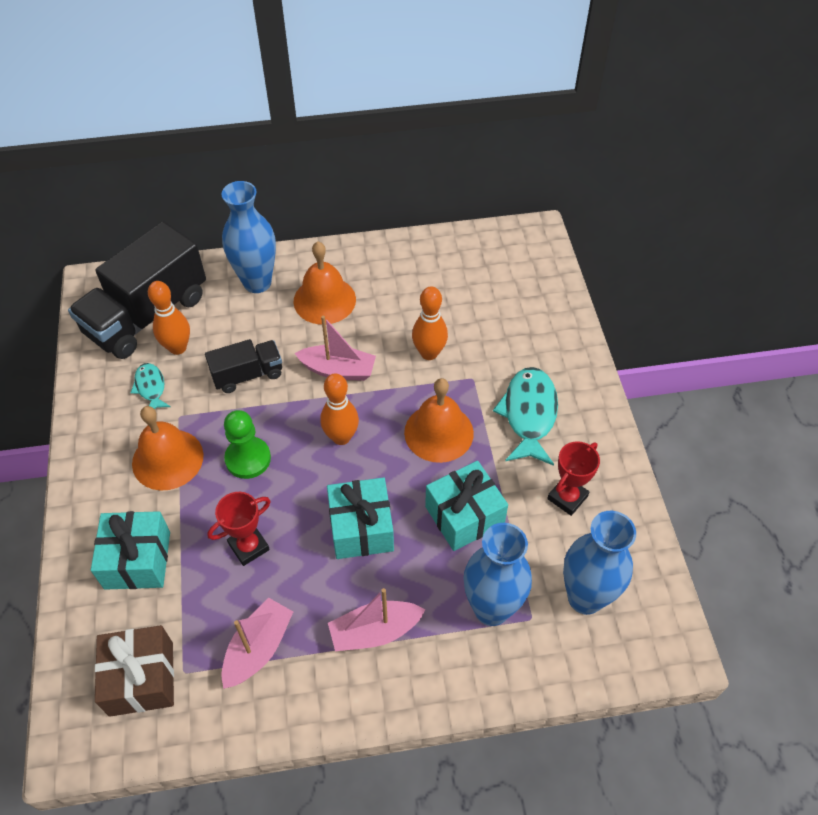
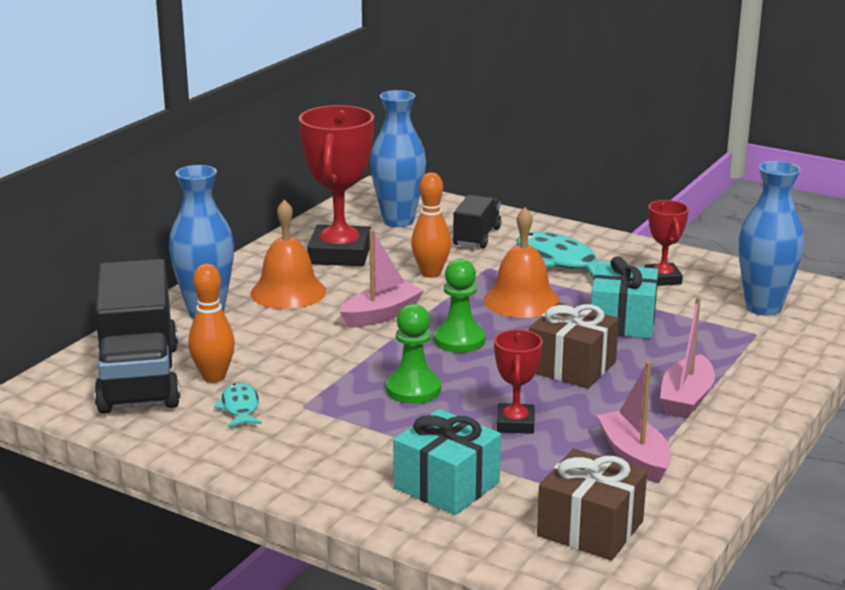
camera: 50 degrees left, 30 degrees down
turquoise fish [131,363,171,409] -> turquoise fish turned 60 degrees clockwise [214,383,262,428]
orange bell [132,406,203,491] -> none
black truck [205,339,282,393] -> black truck moved to [453,195,501,248]
orange bowling pin [320,373,359,445] -> green pawn [434,259,486,353]
turquoise gift [327,477,394,559] -> brown gift [529,303,619,389]
blue vase [463,523,532,626] -> blue vase moved to [370,90,426,227]
none -> red trophy [299,105,374,266]

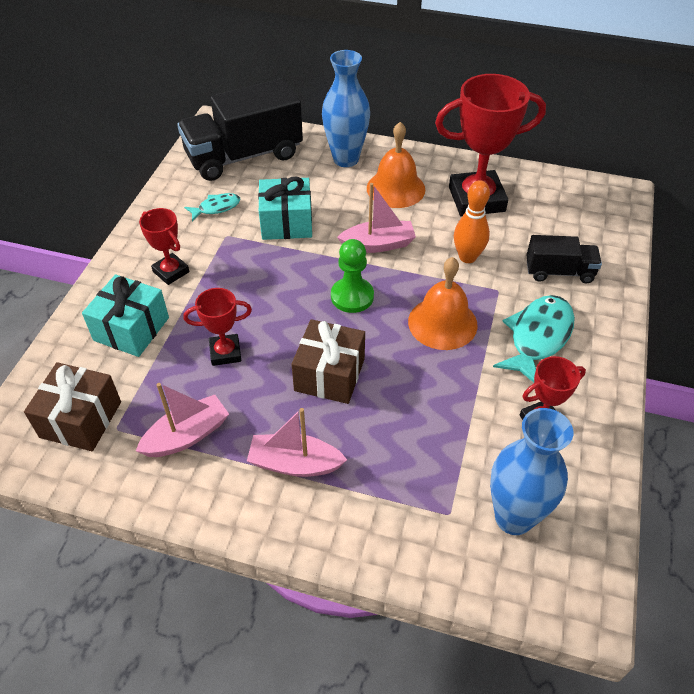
camera: 75 degrees right, 25 degrees up
orange bowling pin [188,264,235,383] -> none
pink boat [339,229,424,327] -> pink boat turned 45 degrees counterclockwise [337,183,416,253]
blue vase [370,90,426,227] -> none
green pawn [386,304,441,404] -> none
turquoise gift [591,256,658,339] -> turquoise gift moved to [258,177,312,240]
none -> red trophy [139,208,190,285]

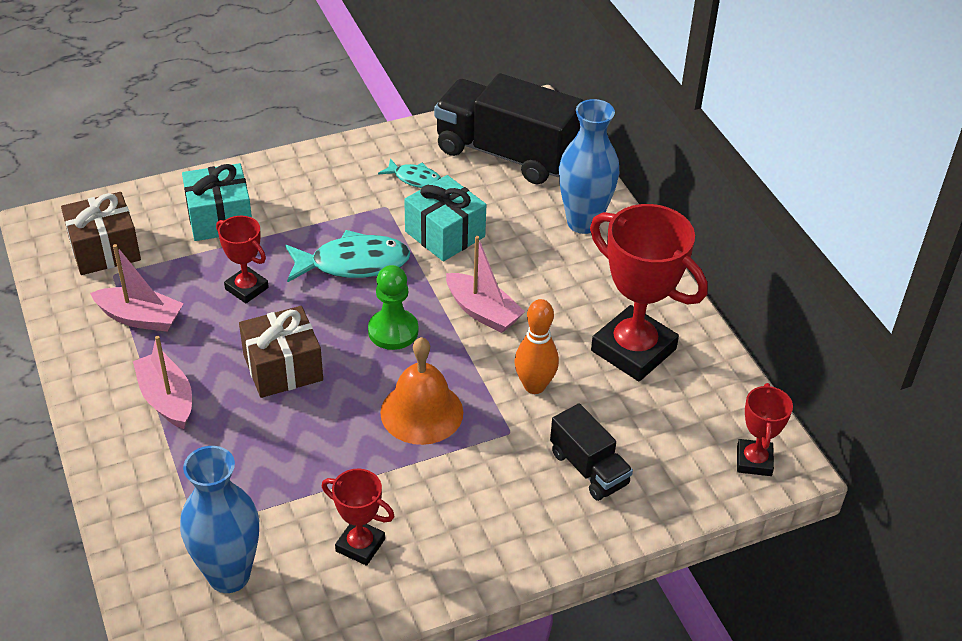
camera: 50 degrees right, 5 degrees down
red trophy [139,208,190,285] -> red trophy moved to [737,383,793,476]
orange bell [367,122,425,208] -> none
turquoise fish [493,295,575,383] -> turquoise fish moved to [285,230,411,283]

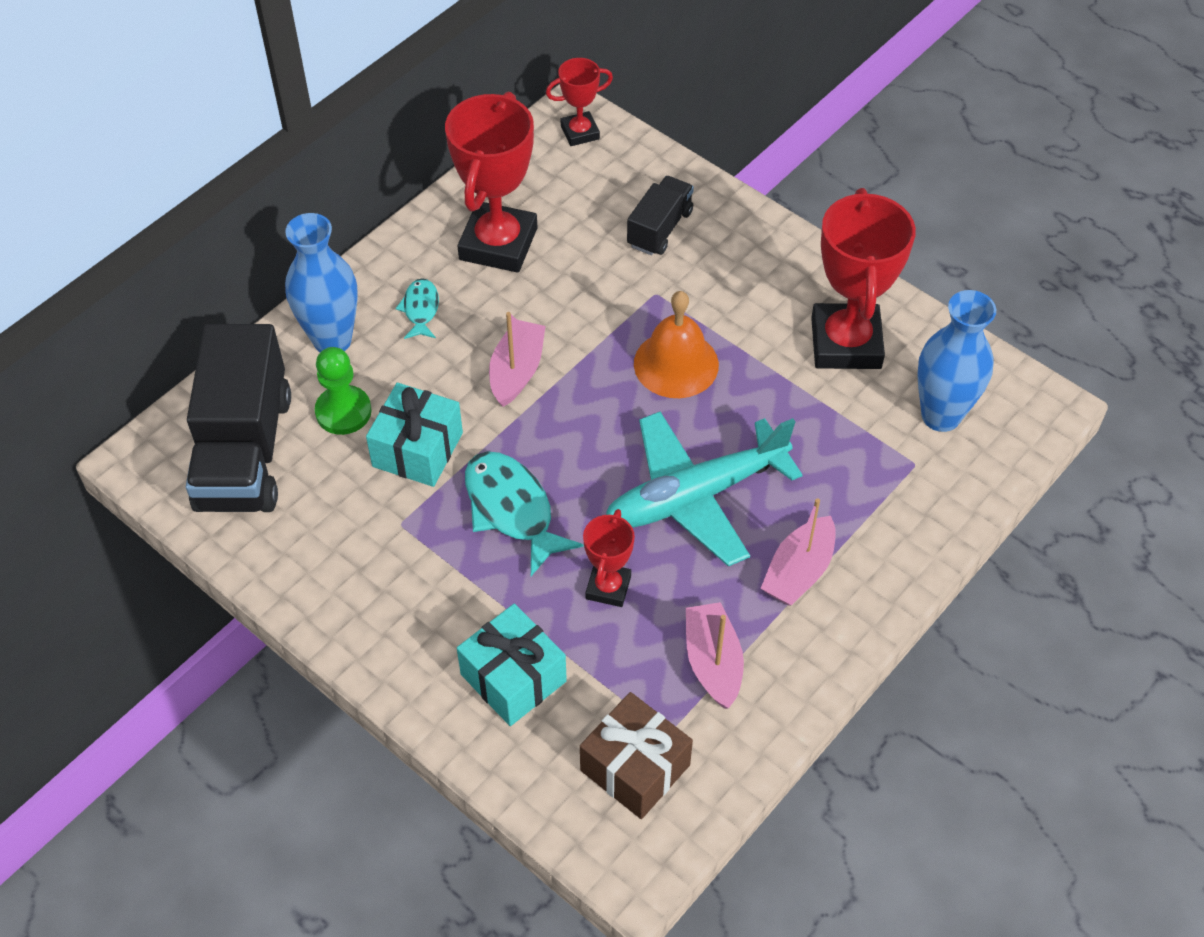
camera: 115 degrees left, 10 degrees up
brown gift [239,306,323,398] -> turquoise plane [606,412,803,566]
red trophy [322,469,395,566] -> red trophy [811,188,916,369], size x1.93
green pawn [368,265,418,350] -> green pawn moved to [315,347,372,435]
turquoise fish [378,158,441,188] -> turquoise fish moved to [395,278,439,339]
orange bowling pin [514,299,559,394] -> none

